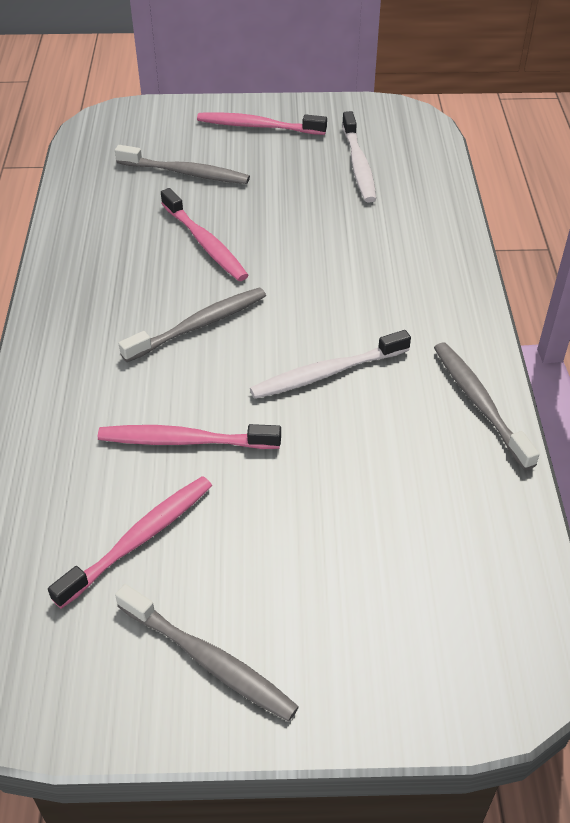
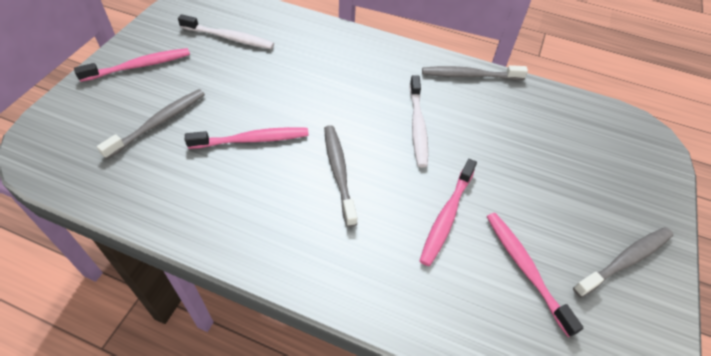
camera: 70 degrees left, 5 degrees up
pink toothbrush [197,112,327,135] -> pink toothbrush turned 150 degrees counterclockwise [74,48,190,82]

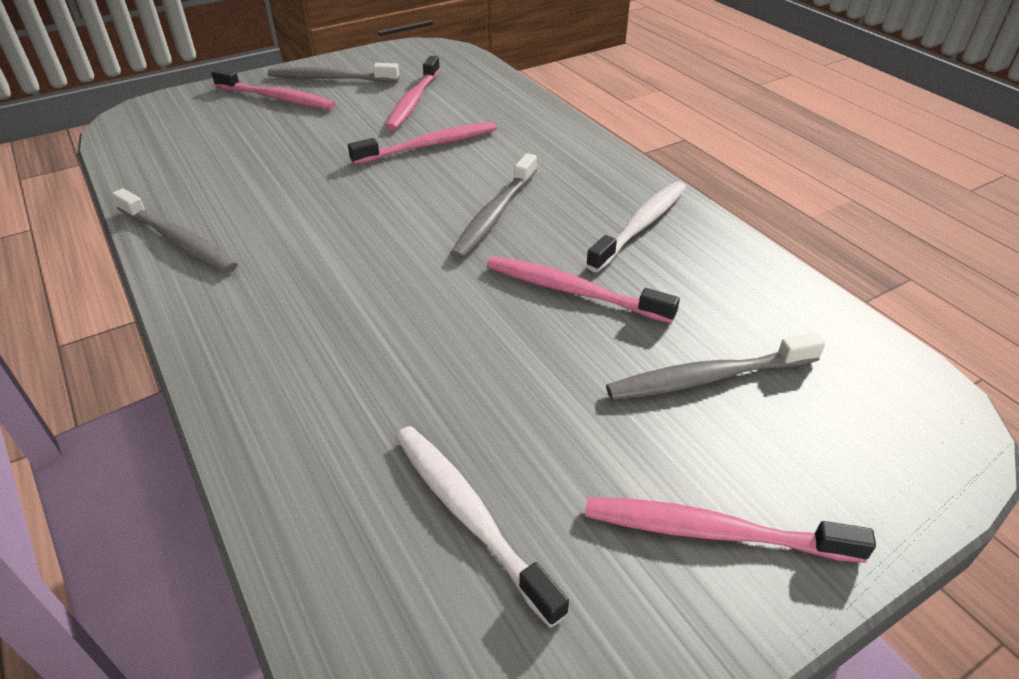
camera: 140 degrees left, 10 degrees down
white toothbrush [409,75,428,168] -> white toothbrush moved to [586,181,686,272]
none -> pink toothbrush [211,69,335,109]

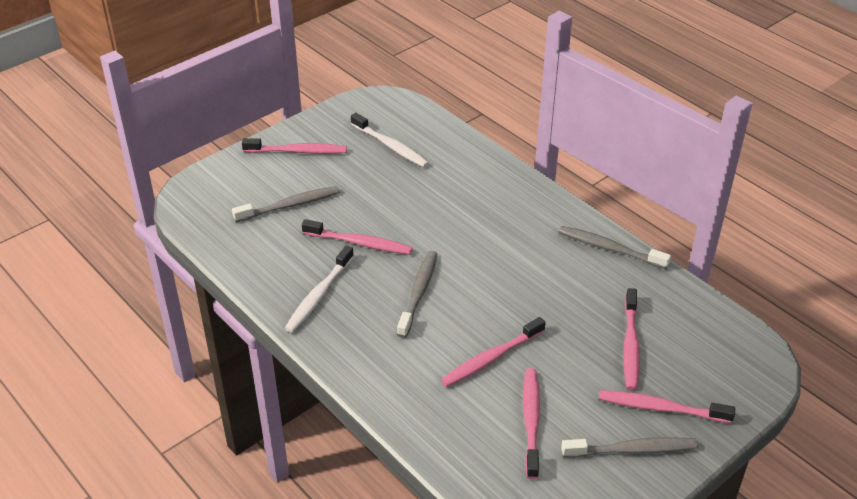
camera: 170 degrees right, 0 degrees up
none -> pink toothbrush [623,288,640,390]

